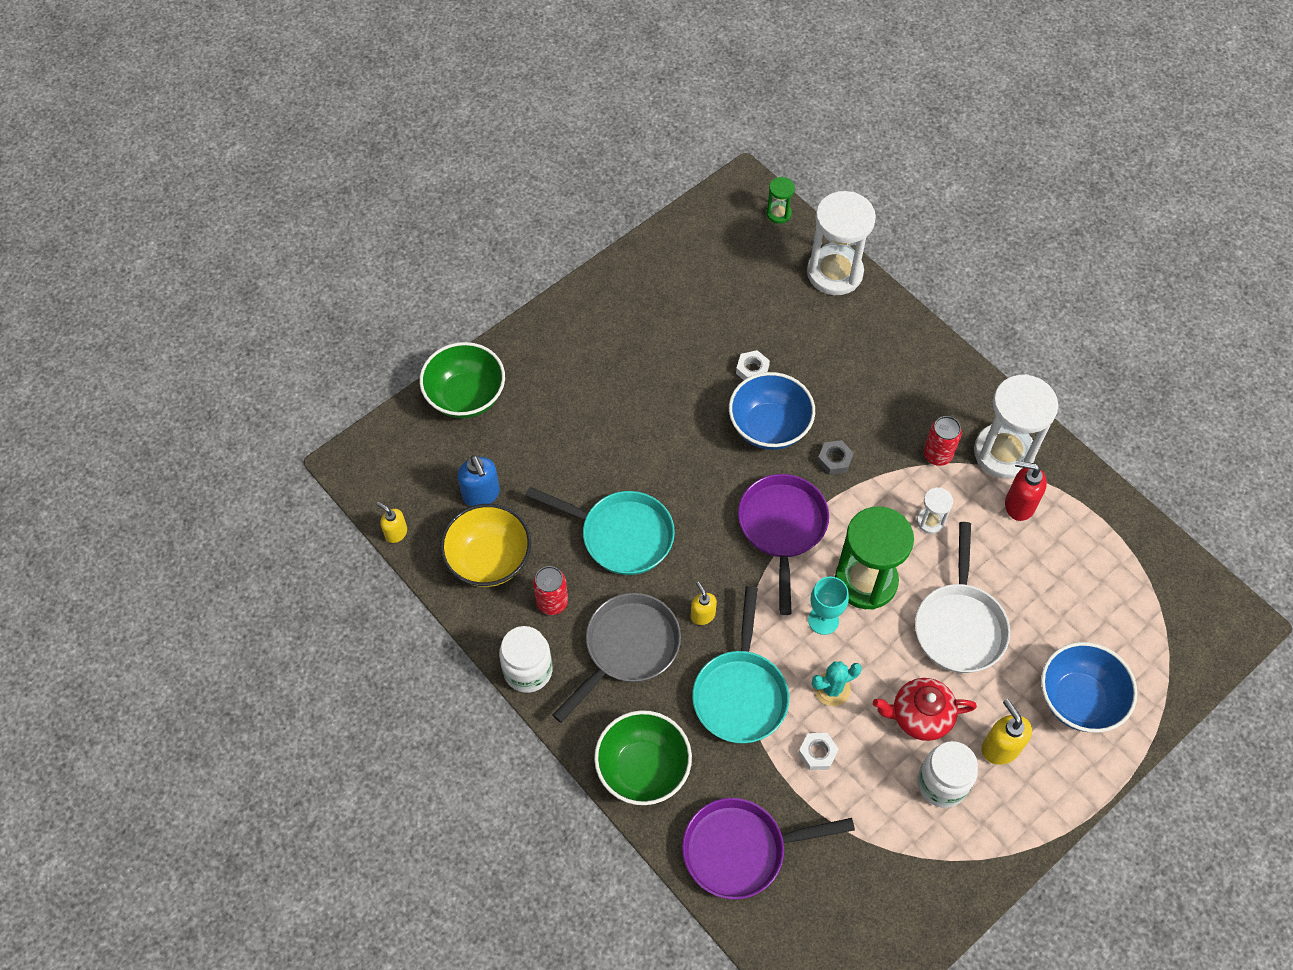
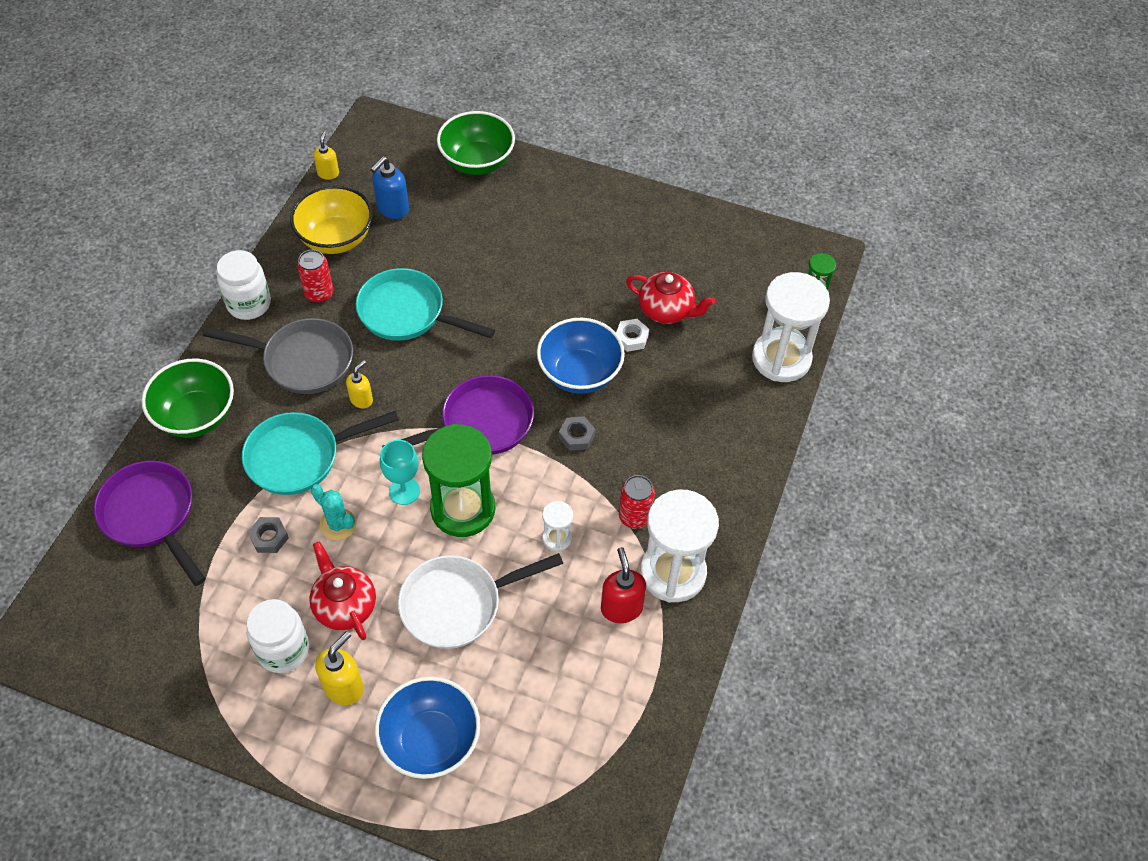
camera: 60 degrees right, 5 degrees down
turquoise pan [525,487,675,575] -> turquoise pan turned 120 degrees clockwise [356,268,495,341]
white nut [798,733,839,770] -> grey nut [248,517,289,553]
none -> red teapot [626,272,715,324]

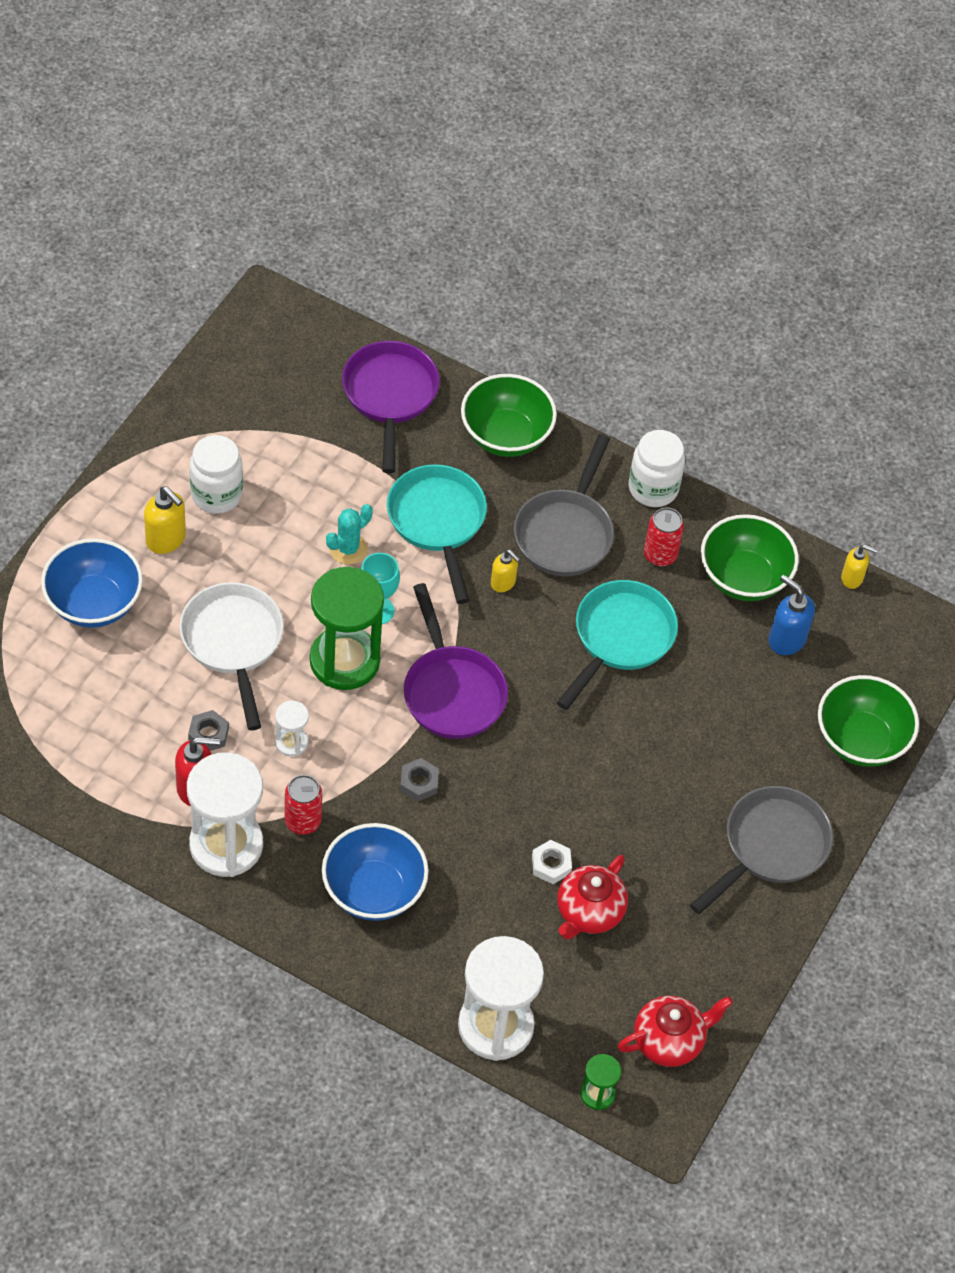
camera: 95 degrees right, 0 degrees up
purple pan [94,461,206,586] -> purple pan turned 60 degrees counterclockwise [342,341,440,473]
grey nut [248,517,289,553] -> grey nut moved to [188,710,229,751]
yellow bowl [290,185,373,254] -> green bowl [701,514,799,601]
red teapot [309,541,376,640] -> red teapot moved to [617,996,733,1067]
blue bowl [537,318,625,394] -> blue bowl moved to [322,823,429,921]
none -> grey pan [690,786,833,914]

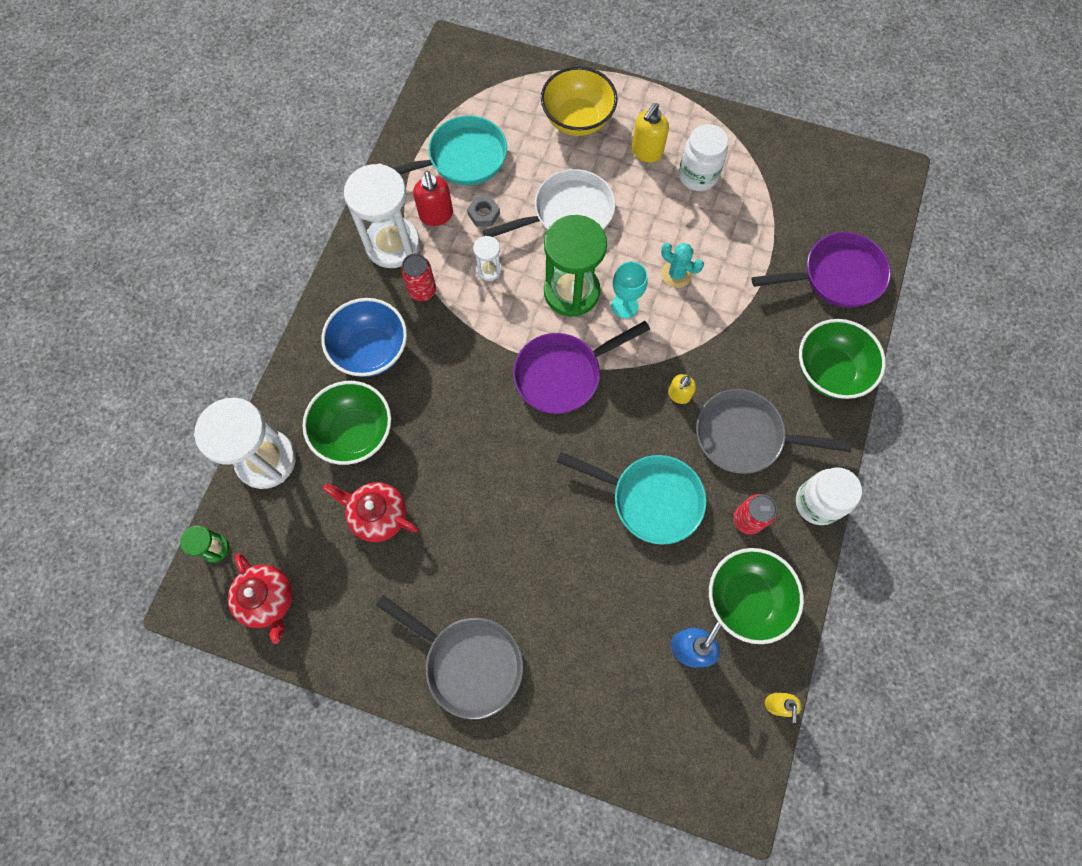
camera: 85 degrees right, 15 degrees up
blue bowl [41,538,143,628] -> yellow bowl [541,66,617,136]
turquoise pan [387,464,487,604] -> turquoise pan moved to [393,116,507,186]
grey nut [400,758,439,801] -> none
white nut [532,840,572,884] -> none
green bowl [818,675,919,767] -> green bowl moved to [302,381,391,465]

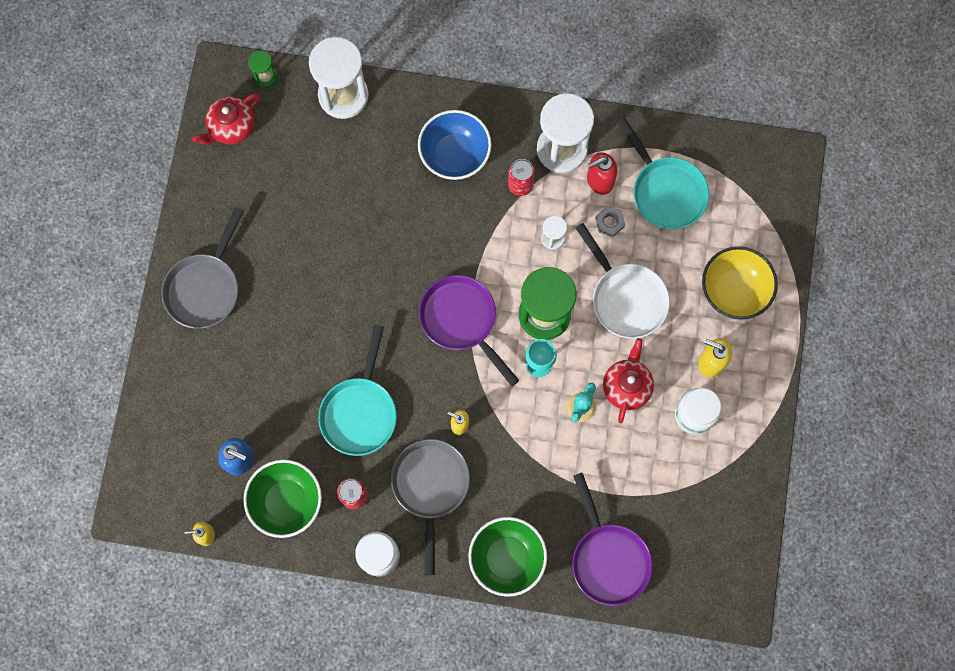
camera: 80 degrees right, 5 degrees up
green bowl [302,381,391,465] -> none
red teapot [323,482,419,542] -> red teapot moved to [603,338,654,423]

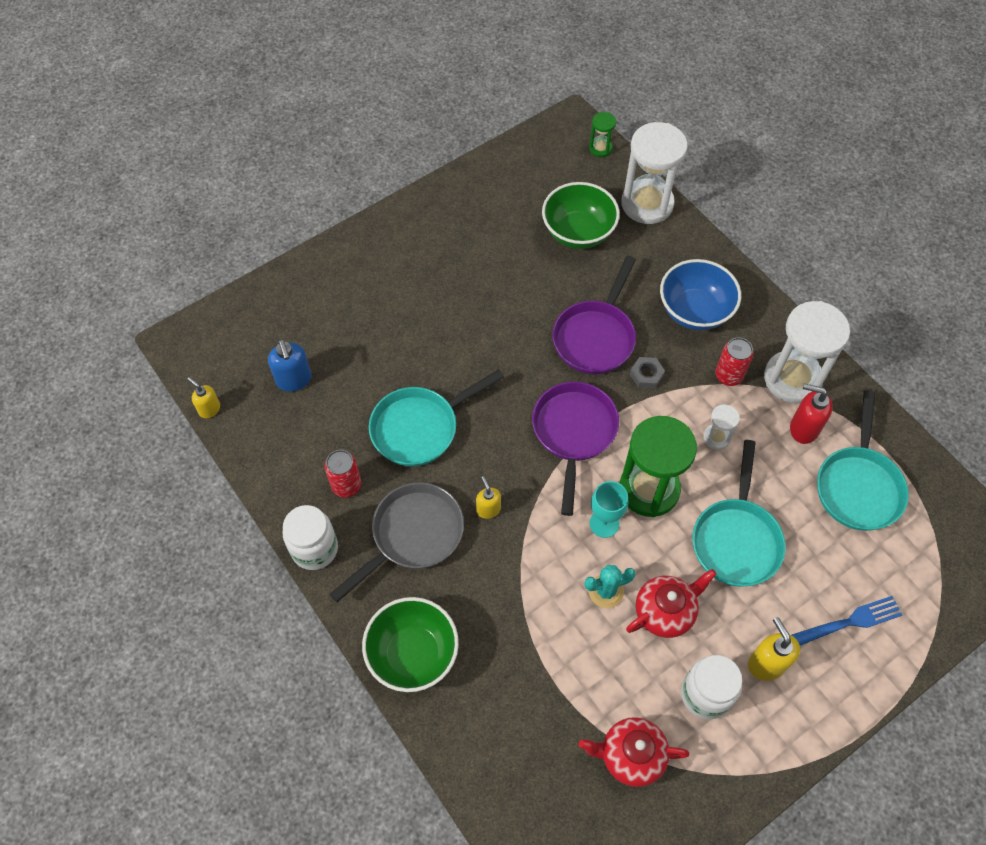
camera: 45 degrees right, 15 degrees down
grey pan [161,207,244,329] -> none
red teapot [192,93,260,145] -> red teapot moved to [579,717,690,787]
green bowl [243,460,322,538] -> green bowl moved to [542,182,620,249]
purple pan [572,473,653,606] -> purple pan moved to [552,256,636,374]
white pan [575,223,670,339] -> turquoise pan [692,440,786,587]
grey nut [595,206,625,237] -> grey nut moved to [630,357,665,389]
yellow bowl [702,246,778,320] -> blue fork [791,596,902,646]

